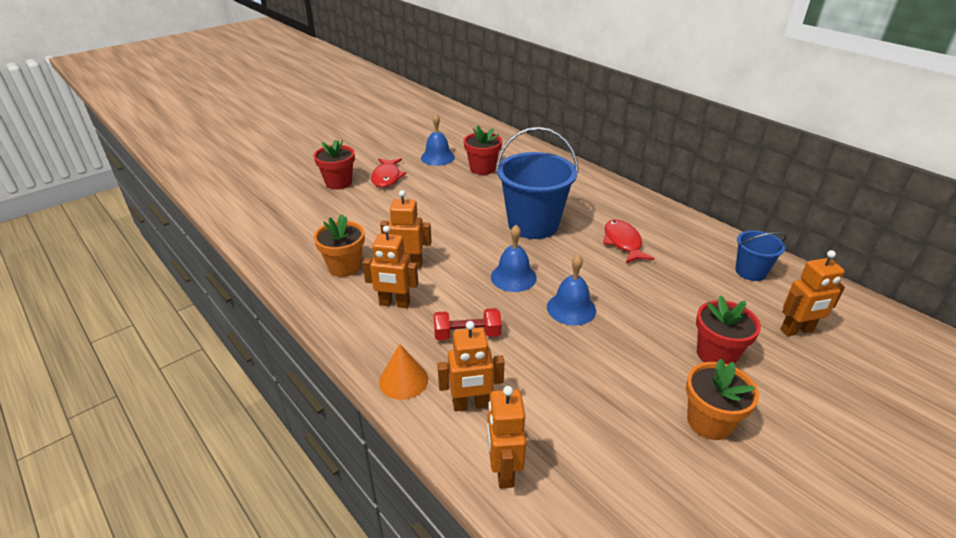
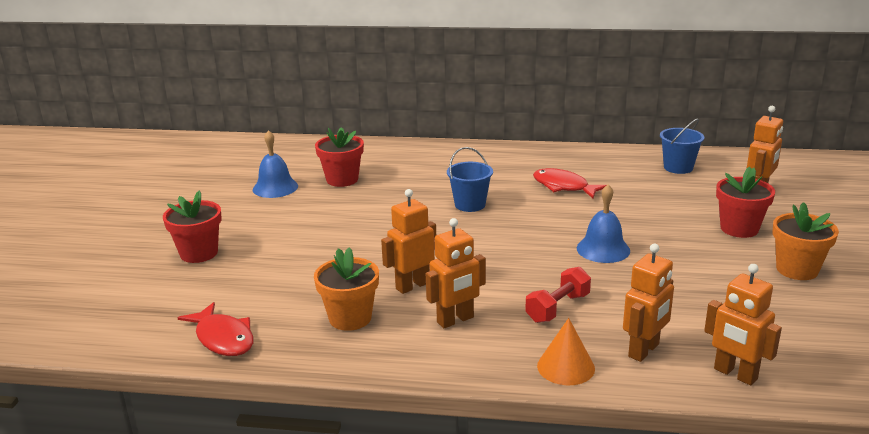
camera: 40 degrees left, 10 degrees down
red fish [371,158,406,188] -> red fish moved to [178,302,254,356]
blue bell [491,225,537,292] -> none
blue bucket [496,127,578,239] -> blue bucket [447,147,493,212], size x0.52

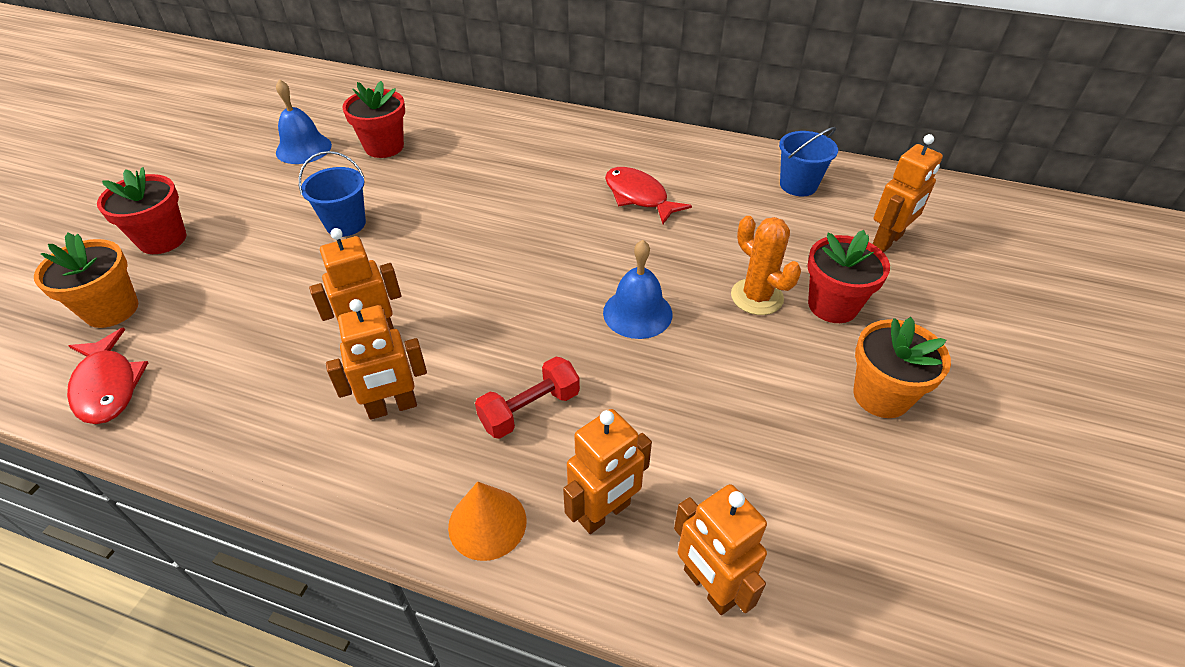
camera: 10 degrees right, 20 degrees up
orange flower pot [314,248,379,331] -> orange flower pot moved to [34,232,138,328]
blue bucket [447,147,493,212] -> blue bucket moved to [299,151,366,237]
none -> orange cactus [731,216,801,315]

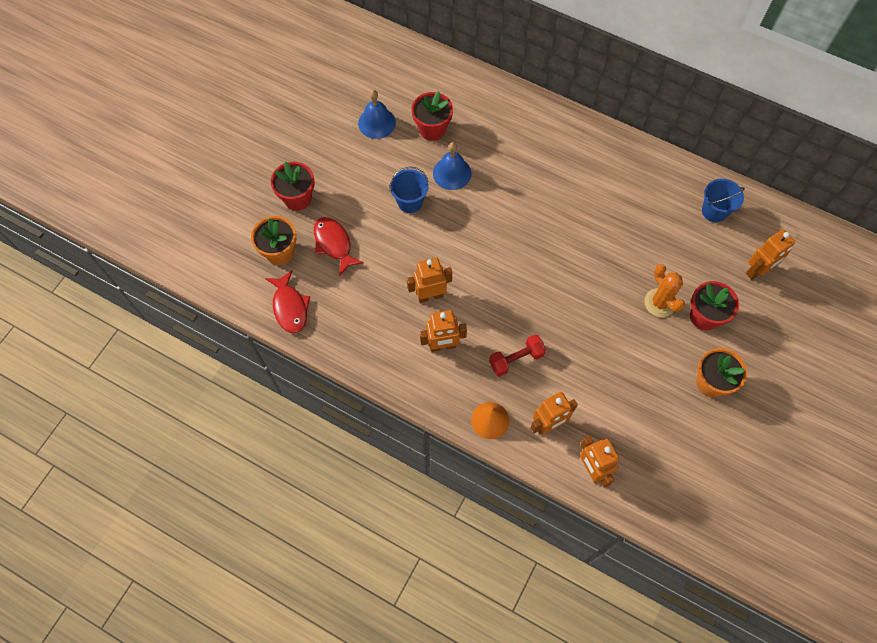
camera: 10 degrees right, 20 degrees up
blue bell [603,240,672,339] -> blue bell moved to [433,142,471,190]
red fish [605,167,692,224] -> red fish moved to [314,217,364,276]

